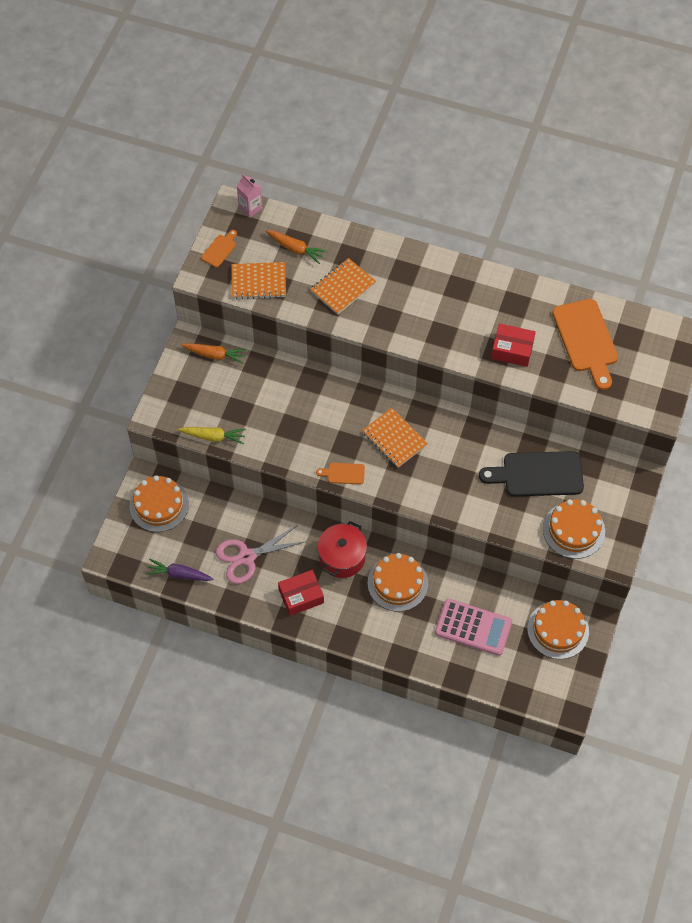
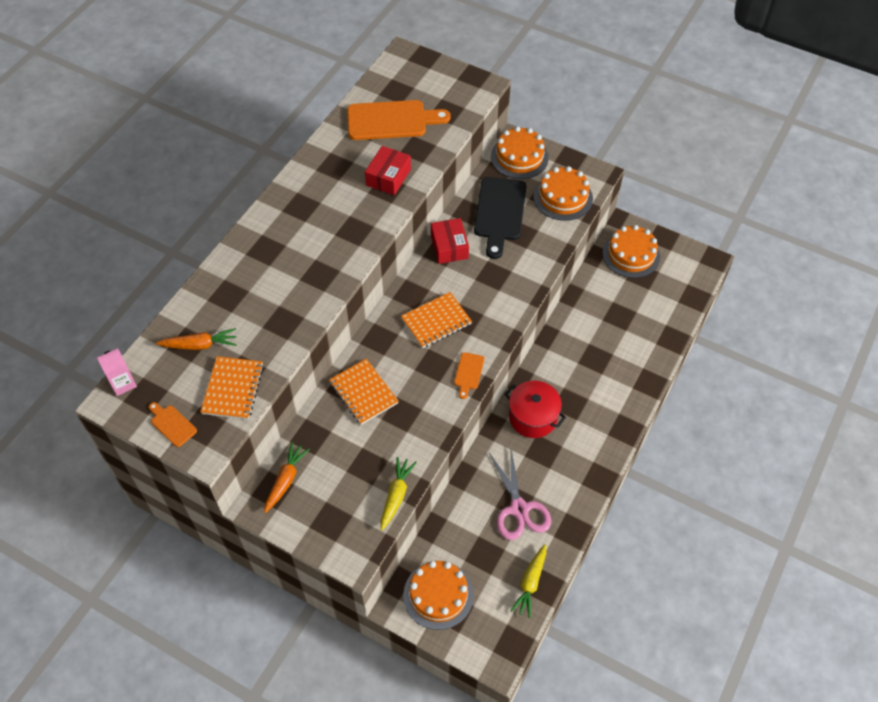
camera: 80 degrees left, 5 degrees down
purple carrot [145,559,213,581] -> yellow carrot [510,544,546,618]
orange carrot [266,230,328,264] -> orange carrot turned 45 degrees clockwise [156,328,237,350]
red box [278,570,324,616] -> red box moved to [431,218,469,264]
orange notebook [310,258,376,315] -> orange notebook moved to [329,359,399,425]
orange cake [368,553,428,612] -> orange cake moved to [491,126,549,179]
pink calculator [435,599,512,656] -> none

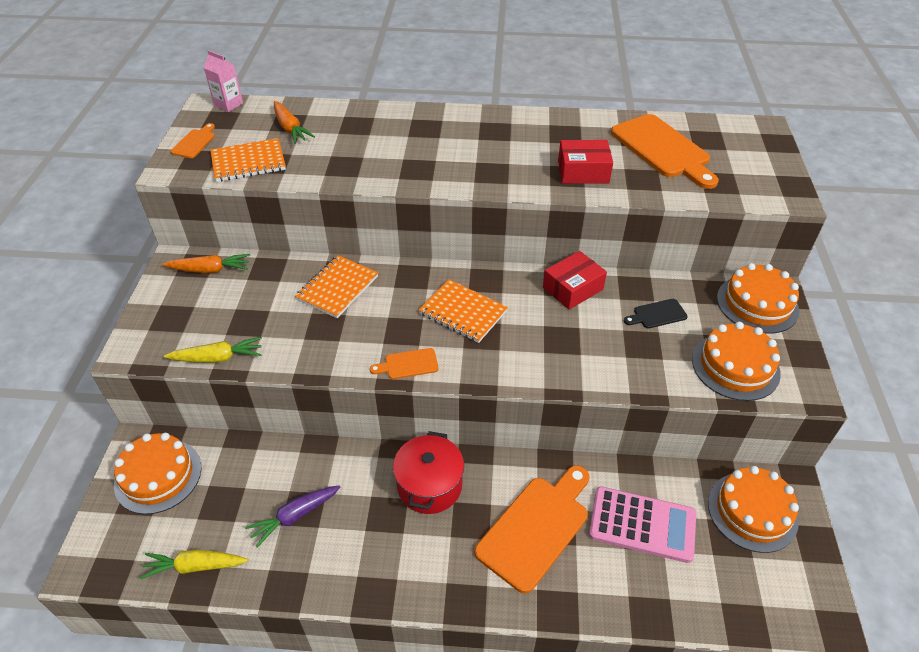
camera: 65 degrees right, 10 degrees down
black cutting board [474,177,526,259] -> black cutting board [624,299,688,329], size x0.47
pink scissors [489,449,551,540] -> purple carrot [245,485,340,548]
none -> orange cutting board [475,465,589,594]
none -> pink calculator [589,486,696,563]

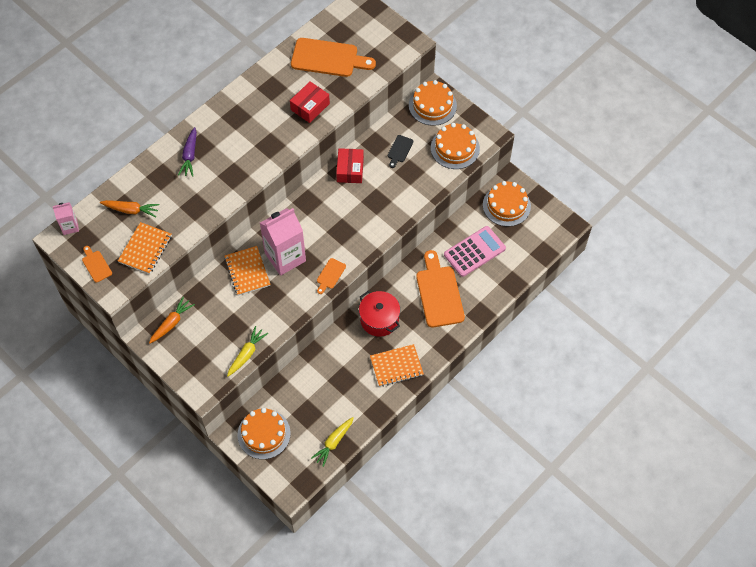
camera: 50 degrees left, 15 degrees up
purple carrot [245,485,340,548] -> purple carrot moved to [178,127,197,177]
orange notebook [419,279,508,343] -> orange notebook moved to [370,344,424,387]
none -> pink carton [260,208,306,276]

